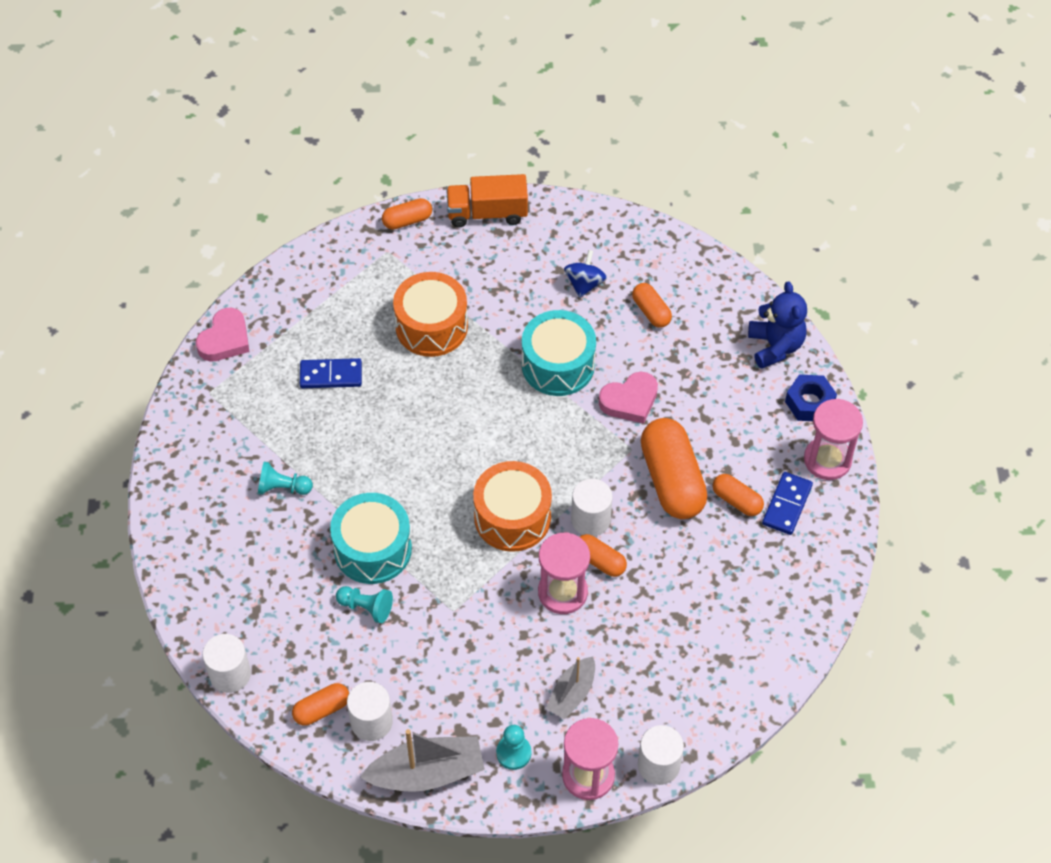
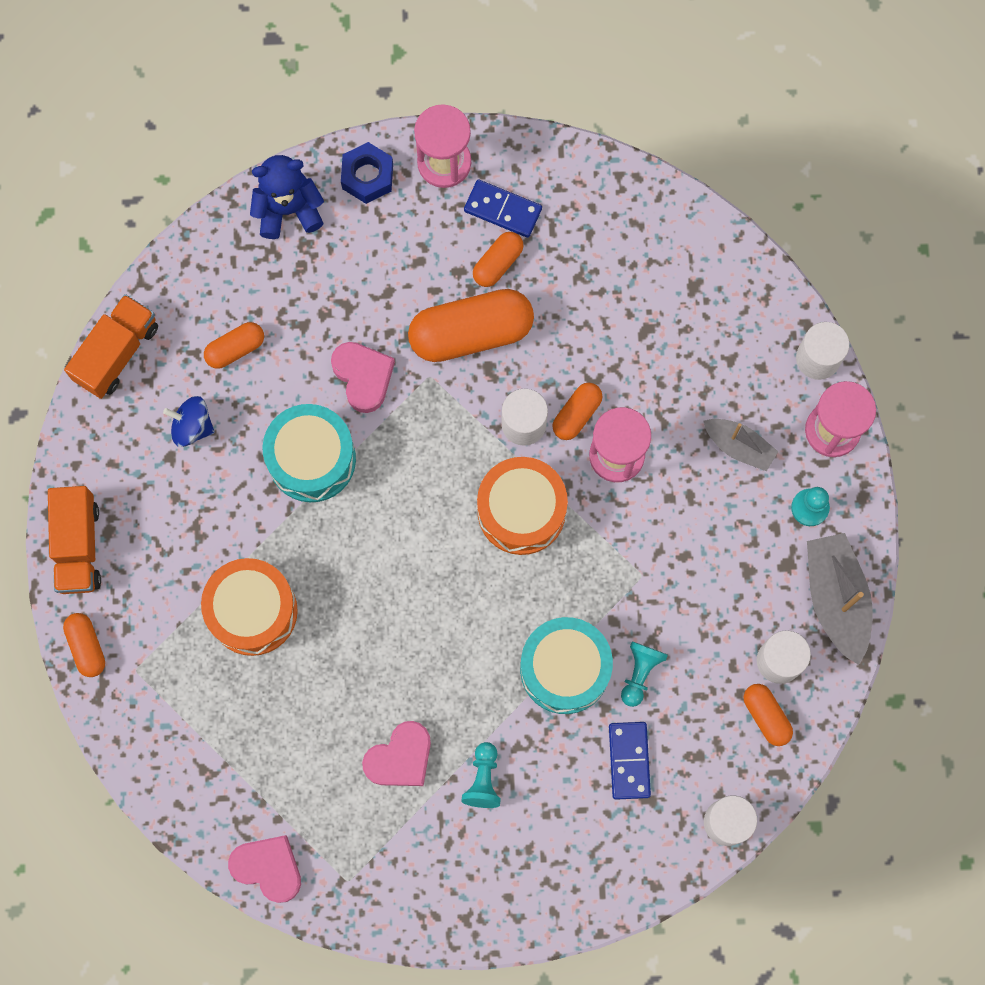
camera: 90 degrees left, 20 degrees up
blue domino [300,358,362,388] -> blue domino moved to [609,722,651,800]
none -> orange truck [64,294,158,399]
none -> pink heart [362,721,431,786]

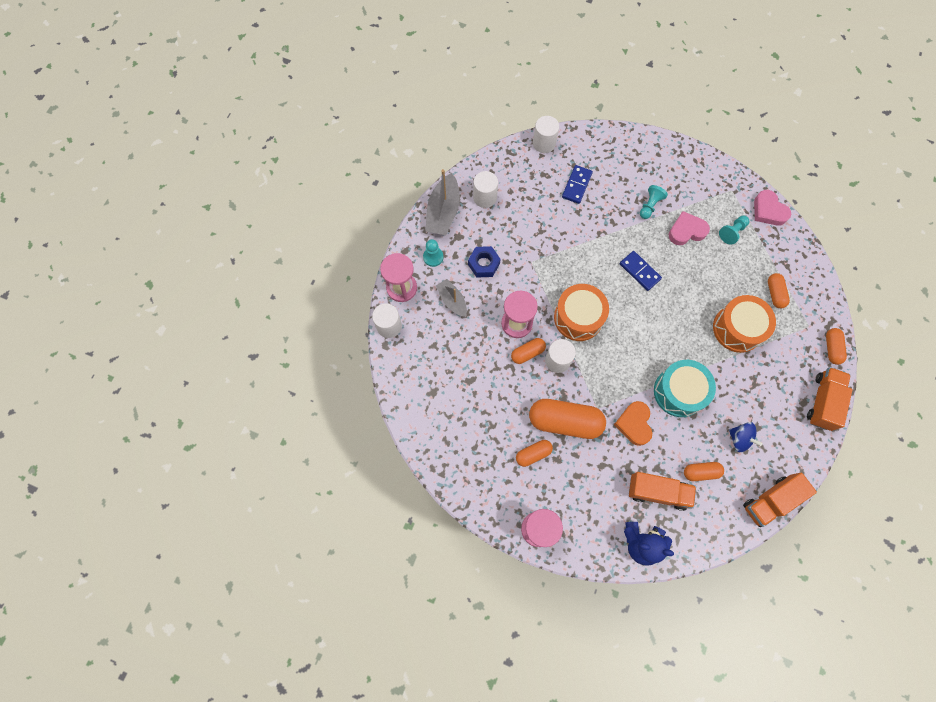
camera: 155 degrees left, 5 degrees down
pink heart [331,342,395,413] -> orange heart [614,401,652,446]
blue nut [341,142,393,204] -> blue nut moved to [468,246,500,278]
blue domino [464,179,542,238] -> blue domino moved to [620,251,662,291]
turquoise drum [520,617,613,714] -> none
turquoise pawn [621,641,668,707] -> turquoise pawn moved to [719,215,750,245]
orange capsule [744,684,793,746] -> orange capsule moved to [768,273,790,308]
none -> orange truck [629,472,696,511]

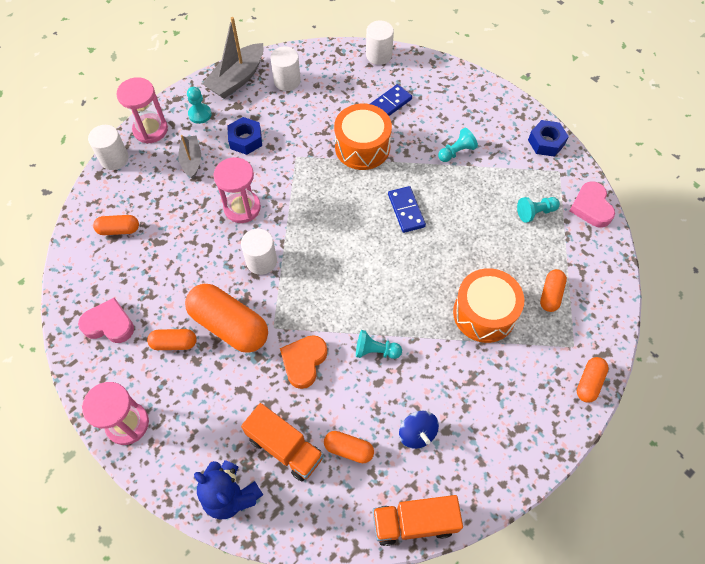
camera: 25 degrees right, 10 degrees down
orange capsule [511,338,546,364] -> orange capsule moved to [93,215,139,235]
orange drum [554,284,609,341] -> orange drum moved to [334,104,392,170]
turquoise drum [654,360,716,417] -> turquoise pawn [356,330,402,359]
pink heart [669,211,710,245] -> pink heart moved to [78,297,134,343]
orange truck [807,367,853,431] -> none
none -> blue nut [528,120,569,157]

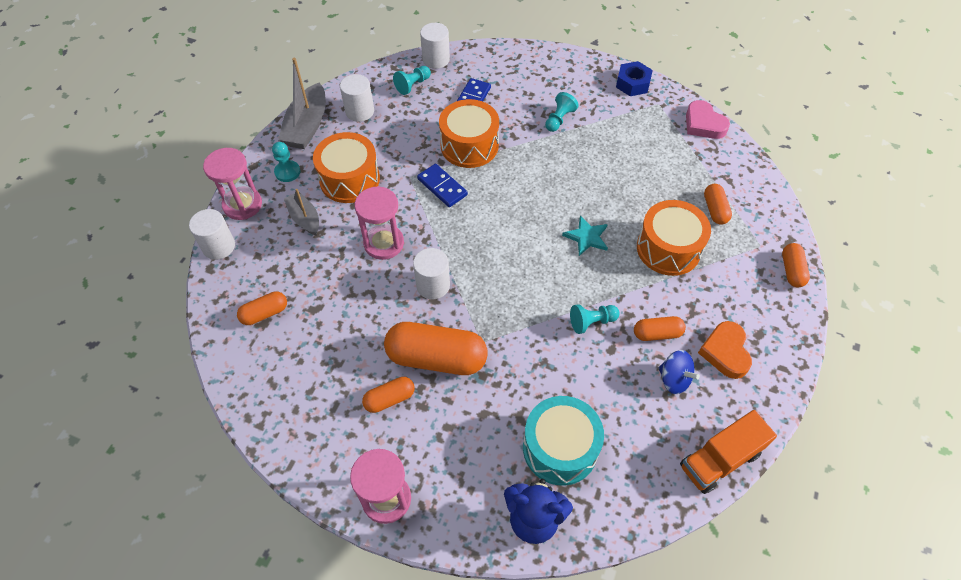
camera: 25 degrees left, 5 degrees down
pink heart [78,297,134,343] -> none
blue nut [227,117,262,155] -> orange drum [313,132,380,203]
orange truck [241,403,324,481] -> turquoise drum [523,396,604,486]
orange heart [280,335,327,389] -> orange heart moved to [698,321,752,379]
orange capsule [324,431,374,463] -> orange capsule moved to [634,316,686,341]
blue domino [388,186,426,233] -> blue domino moved to [417,164,468,207]
turquoise pawn [517,197,560,223] -> turquoise pawn moved to [393,66,431,95]
none -> turquoise star [562,215,608,256]

